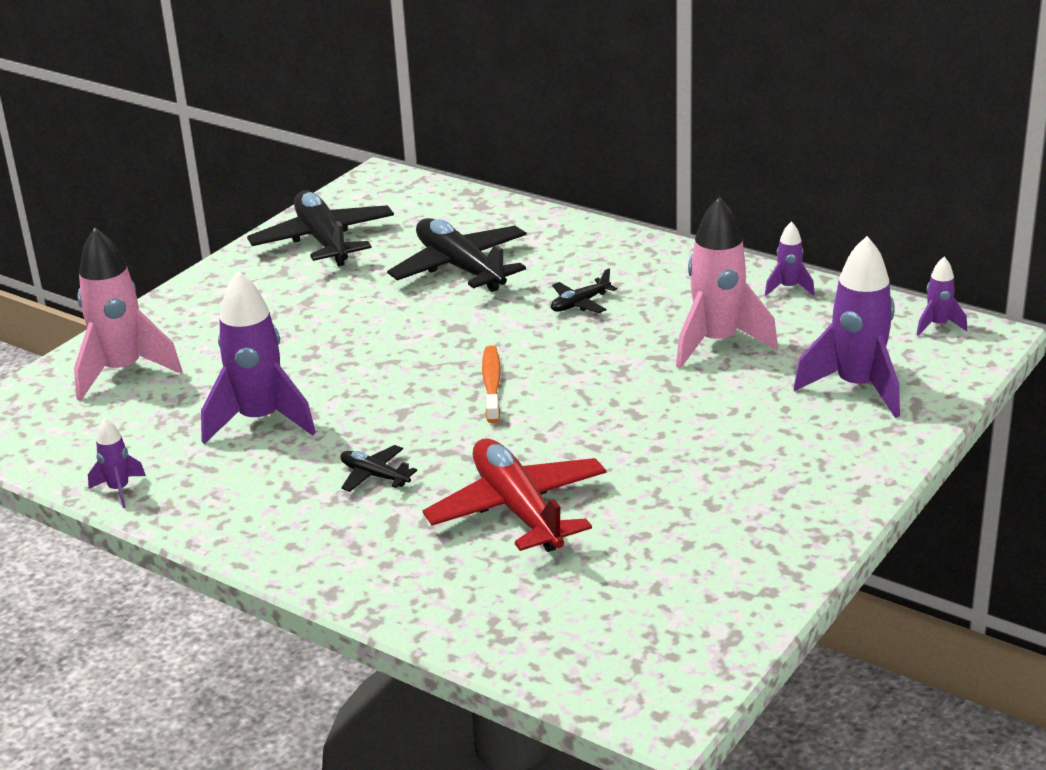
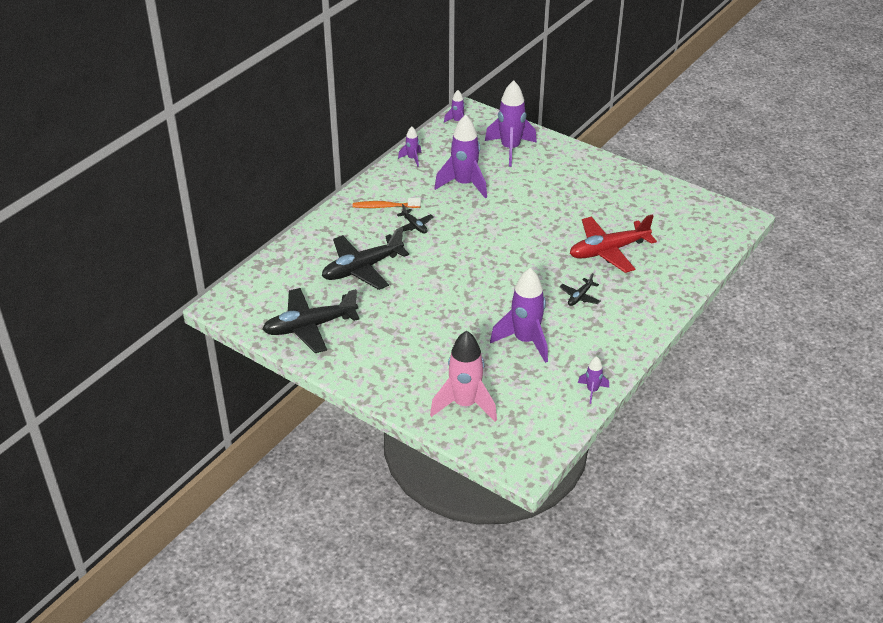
camera: 90 degrees left, 10 degrees up
orange toothbrush [482,345,501,423] -> orange toothbrush moved to [353,198,421,208]
pink rocket [676,197,778,369] -> purple rocket [434,114,487,199]

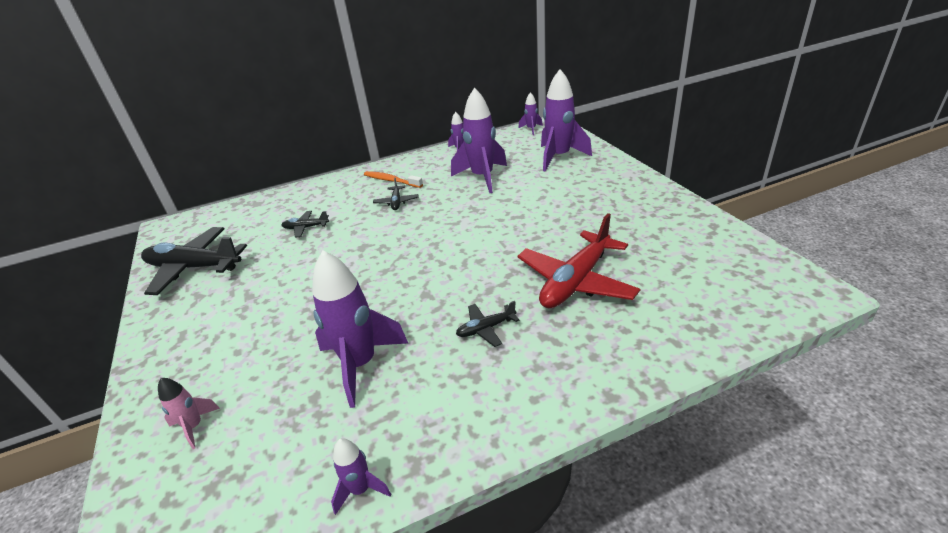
camera: 35 degrees right, 5 degrees down
black plane [322,227,409,290] -> black plane [282,211,329,238], size x0.47
pink rocket [430,331,497,422] -> pink rocket [158,378,220,449], size x0.48
red plane [570,214,657,273] -> red plane turned 60 degrees counterclockwise [517,213,640,308]

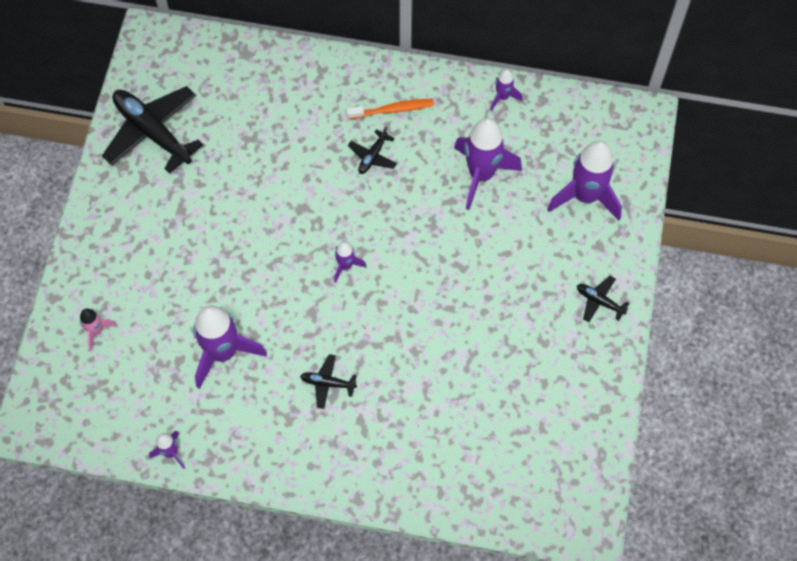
camera: 30 degrees right, 30 degrees up
black plane [282,211,329,238] -> black plane moved to [577,276,630,322]
orange toothbrush [364,171,423,188] -> orange toothbrush turned 105 degrees clockwise [346,99,434,119]
red plane [517,213,640,308] -> none
purple rocket [518,92,543,135] -> purple rocket moved to [334,242,366,283]

